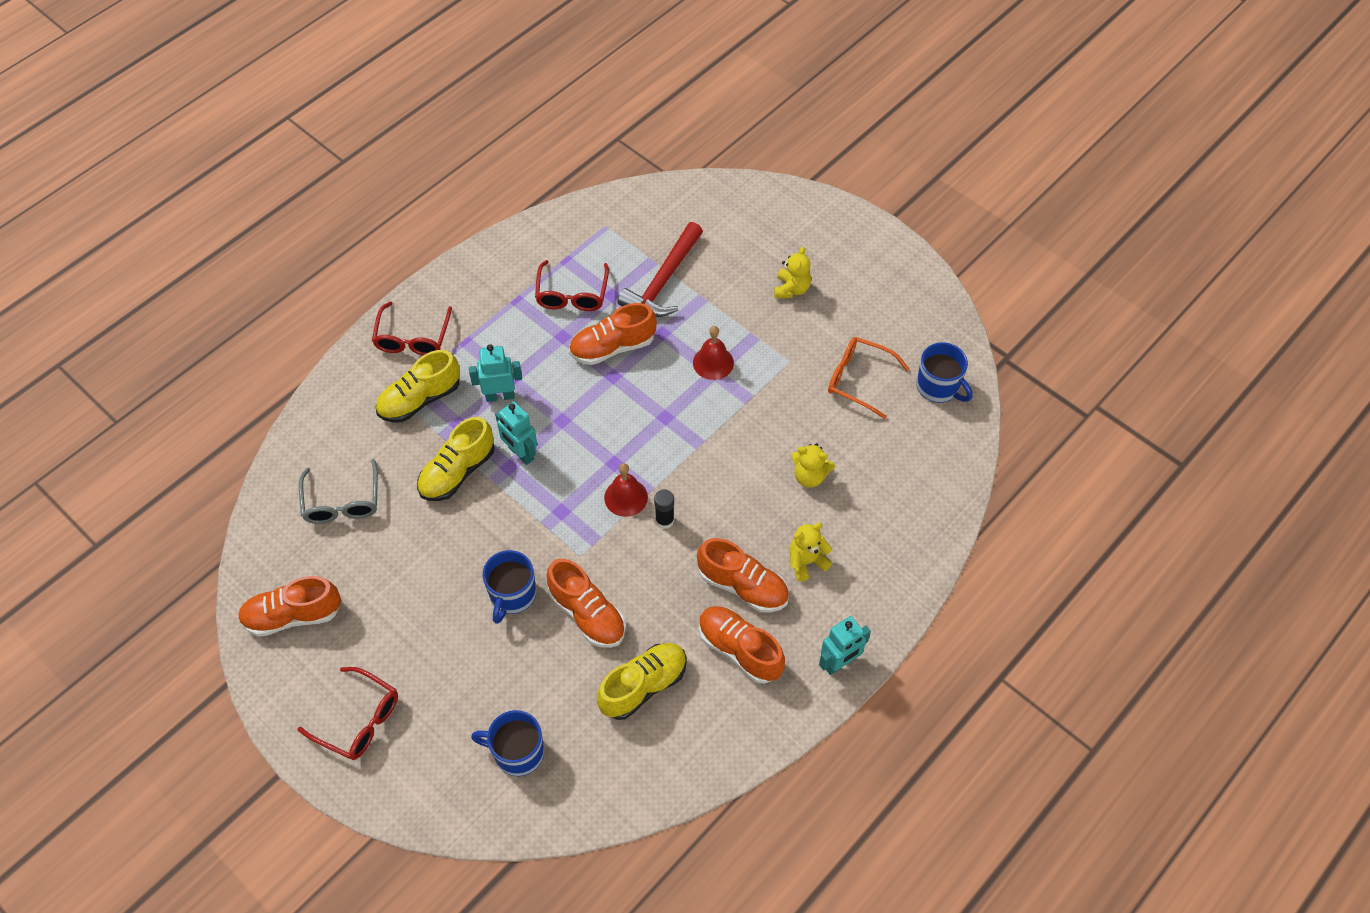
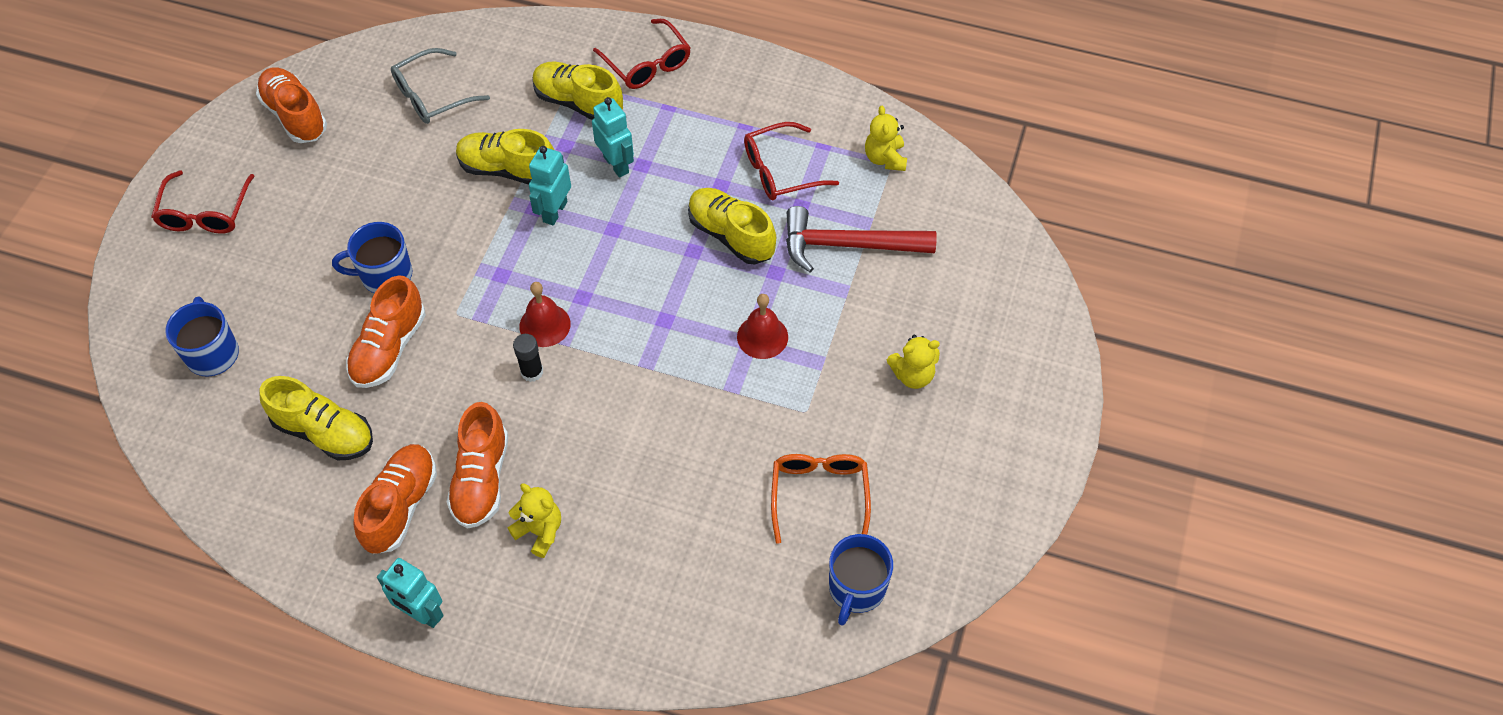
camera: 65 degrees right, 0 degrees up
red glasses [372,302,452,355] -> red glasses turned 105 degrees counterclockwise [593,19,691,89]
orange shoe [569,303,657,365] -> yellow shoe [688,188,776,264]
yellow teddy bear [791,443,835,488] -> yellow teddy bear moved to [865,106,907,171]

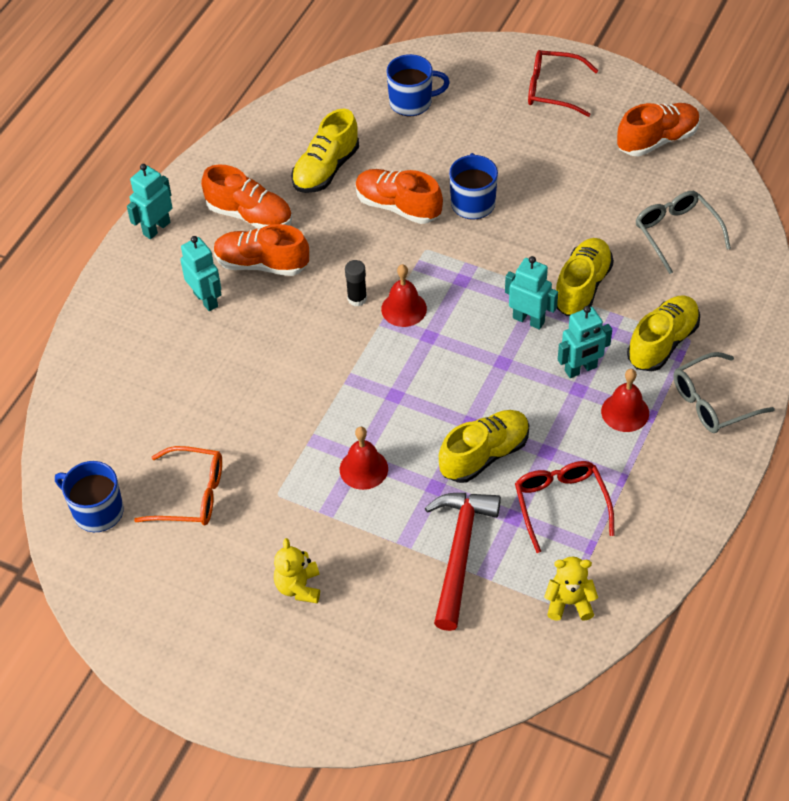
camera: 100 degrees right, 5 degrees down
yellow teddy bear [508,484,561,558] -> turquoise robot [180,236,222,311]
red glasses [593,19,691,89] -> grey glasses [673,352,775,433]
none -> red bell [601,369,649,432]

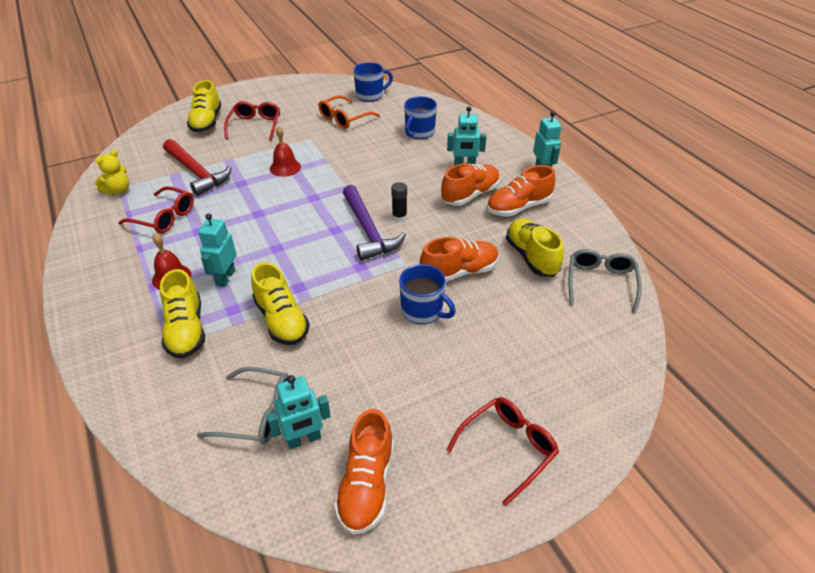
camera: 125 degrees right, 10 degrees down
yellow teddy bear [274,538,320,603] -> red glasses [224,101,280,141]
red bell [381,264,427,327] -> purple hammer [343,185,406,261]
blue mug [387,54,450,116] -> blue mug moved to [404,96,437,139]
yellow shoe [439,410,529,483] -> yellow shoe moved to [187,80,221,132]
turquoise robot [505,256,558,330] -> turquoise robot moved to [267,375,331,449]
grey glasses [673,352,775,433] -> grey glasses moved to [569,249,642,313]

